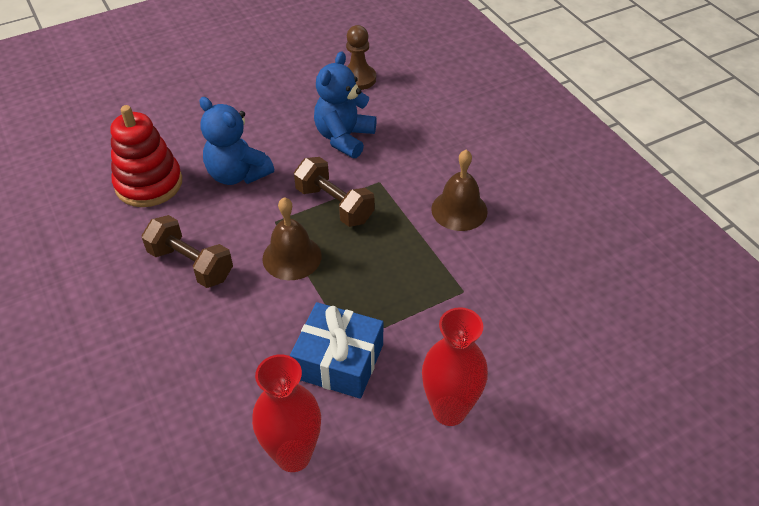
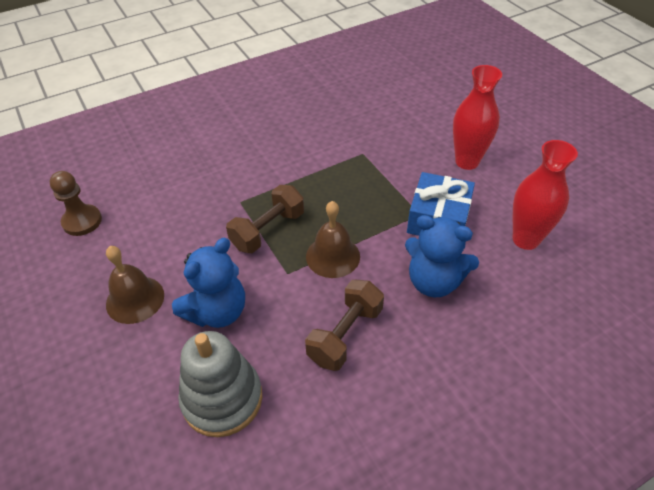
camera: 90 degrees left, 0 degrees up
red stacking toy [110,105,182,207] -> grey stacking toy [178,331,262,437]
blue teddy bear [314,51,377,158] -> blue teddy bear moved to [405,215,479,297]
brown bell [431,150,488,231] -> brown bell moved to [106,246,164,324]

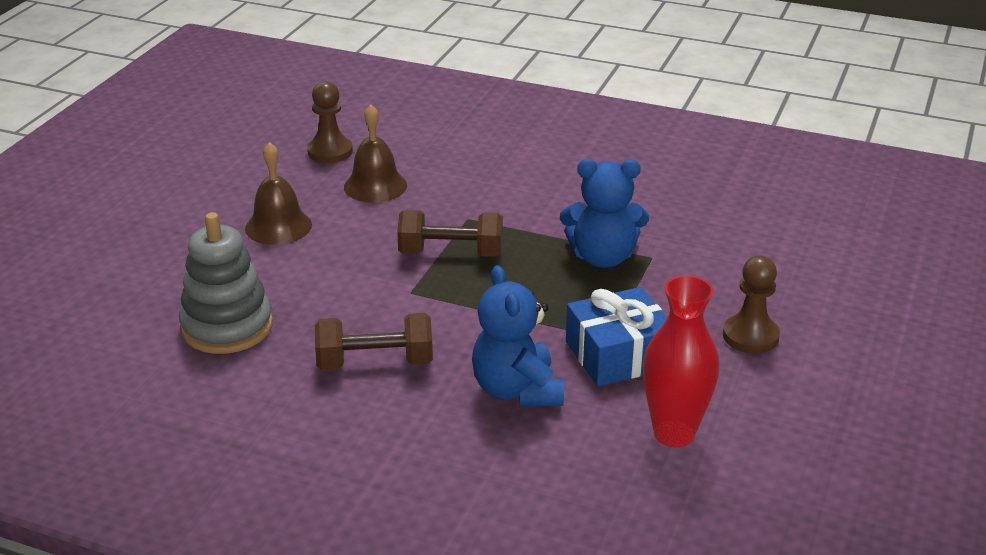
camera: 50 degrees right, 15 degrees down
blue teddy bear [172,238,245,328] -> blue teddy bear moved to [560,159,649,268]
brown bell [306,201,360,278] -> brown bell moved to [344,104,407,203]
red vase [453,65,502,170] -> brown pawn [723,256,780,353]

